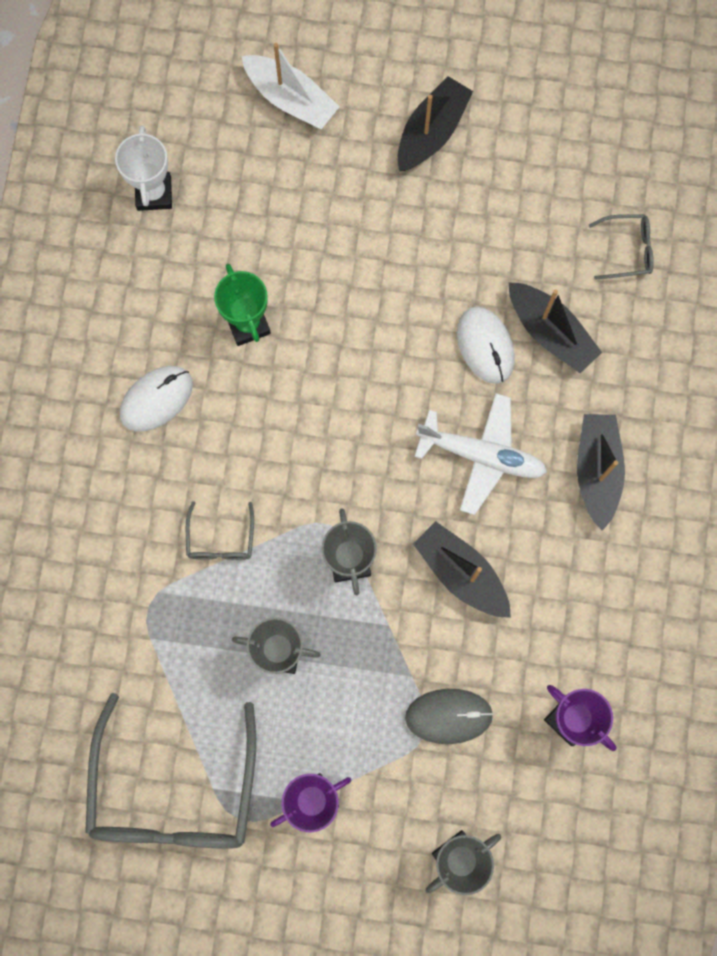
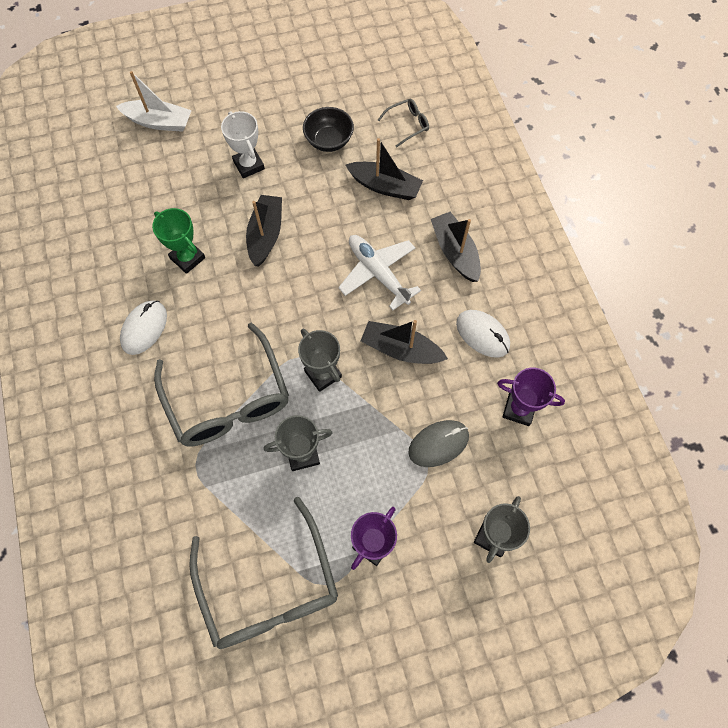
camera: 25 degrees left, 10 degrees down
white trophy [115,125,172,211] -> white trophy moved to [221,111,265,178]
grey glasses [186,501,254,560] -> grey glasses [154,323,289,447], size x2.31
black boat [397,76,473,171] -> black boat moved to [246,195,282,267]
white plane [414,393,547,515] -> white plane turned 120 degrees counterclockwise [338,235,421,310]
white mouse [457,307,515,384] -> white mouse moved to [456,310,510,358]
none -> black bowl [303,107,354,152]

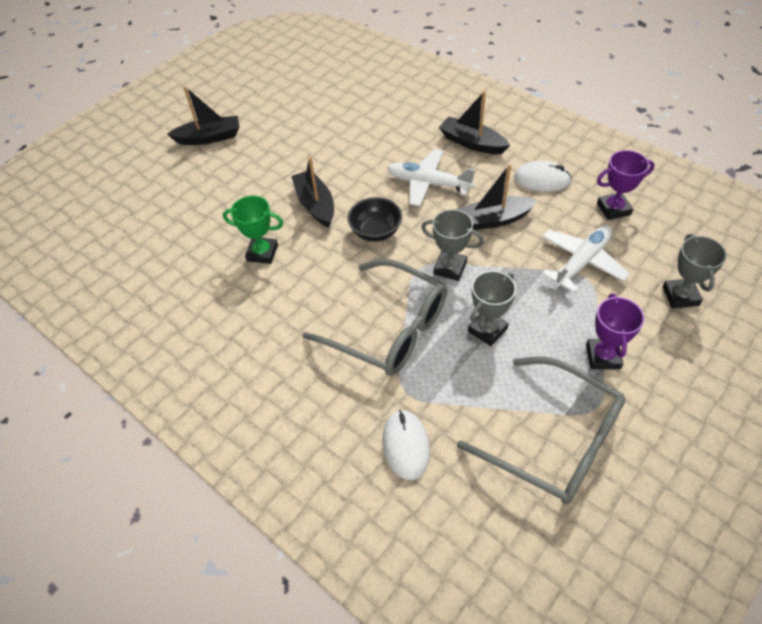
camera: 30 degrees left, 15 degrees down
white boat [116,71,192,132] -> none
white mouse [120,300,167,355] -> white mouse moved to [382,410,430,480]
white trophy [221,111,265,178] -> none
black bowl [303,107,354,152] -> black bowl moved to [348,197,402,242]
black boat [345,138,423,200] -> black boat moved to [167,86,239,145]
grey glasses [378,99,429,147] -> none
grey mouse [408,420,469,467] -> white plane [542,225,630,293]

